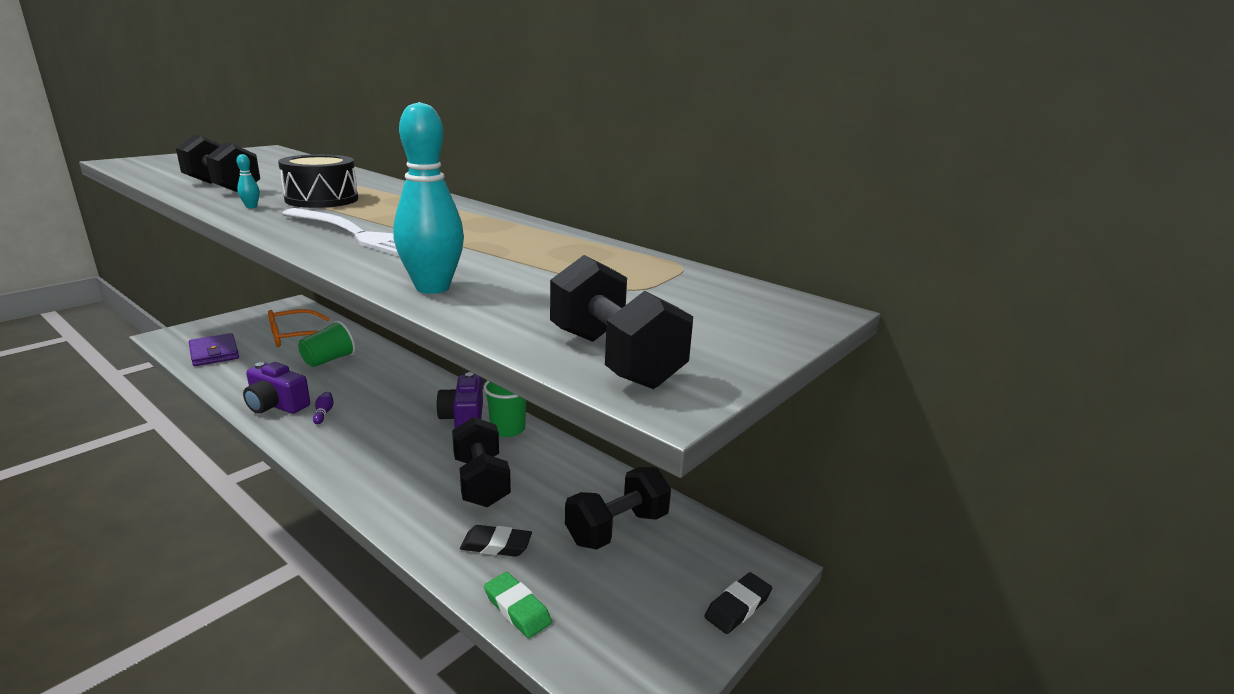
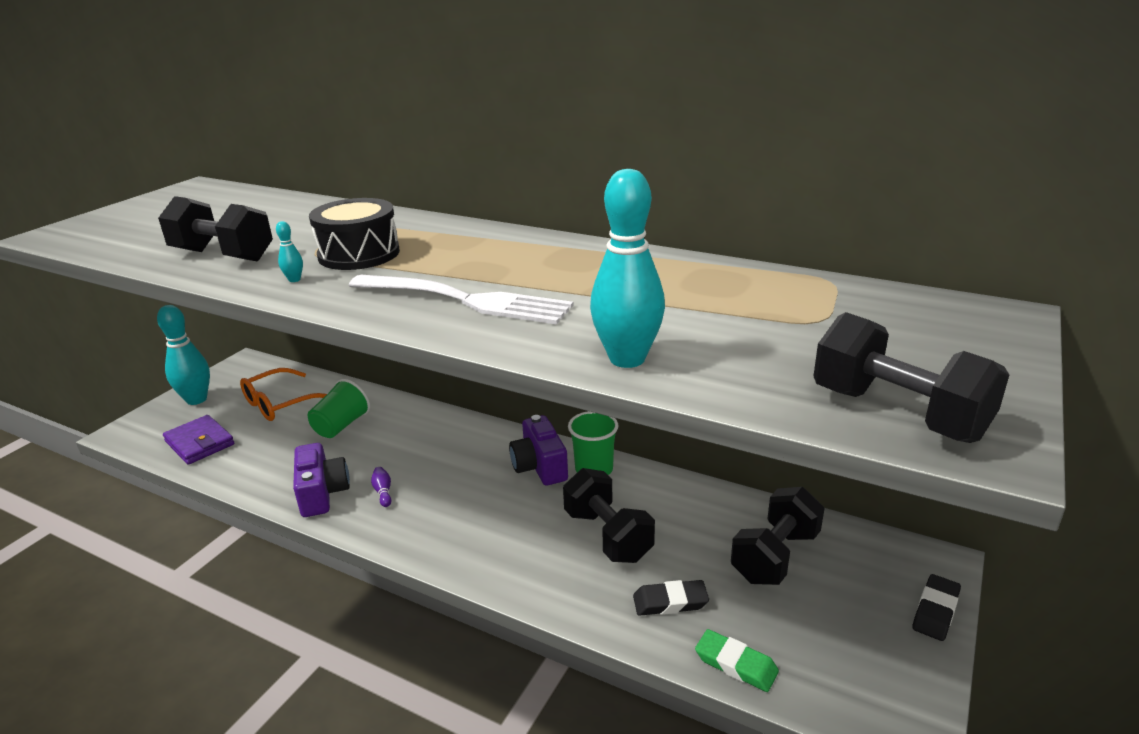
camera: 10 degrees left, 5 degrees up
purple camera [243,362,310,414] -> purple camera turned 120 degrees counterclockwise [293,443,350,517]
none -> turquoise bowling pin [157,305,210,405]

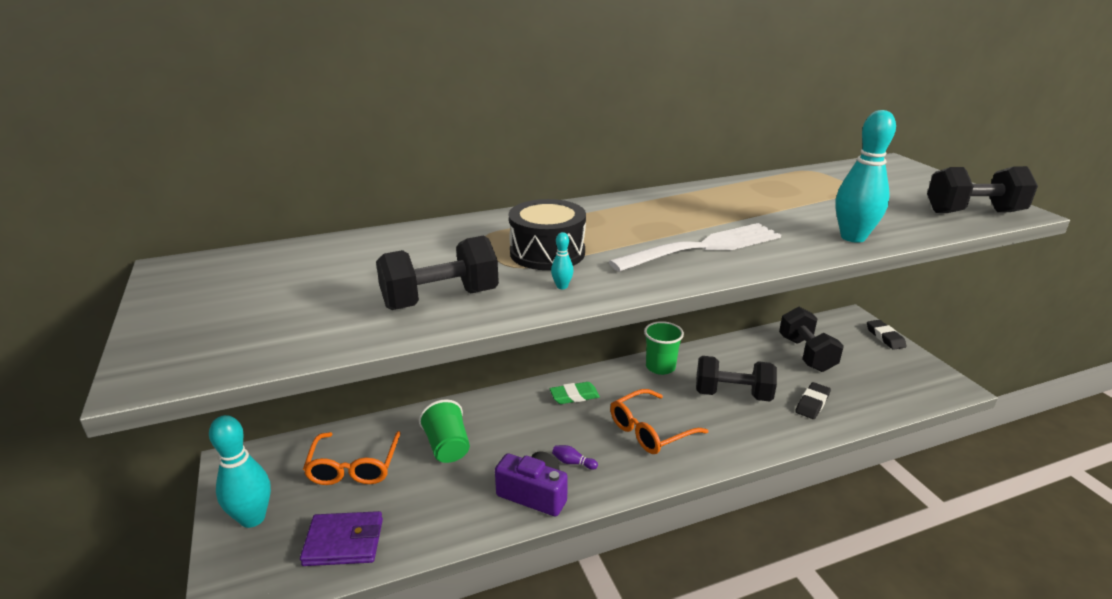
camera: 50 degrees left, 0 degrees up
purple camera [509,415,568,485] -> none
green eraser [695,629,779,692] -> green eraser moved to [549,382,600,404]
none -> orange glasses [610,389,708,454]

